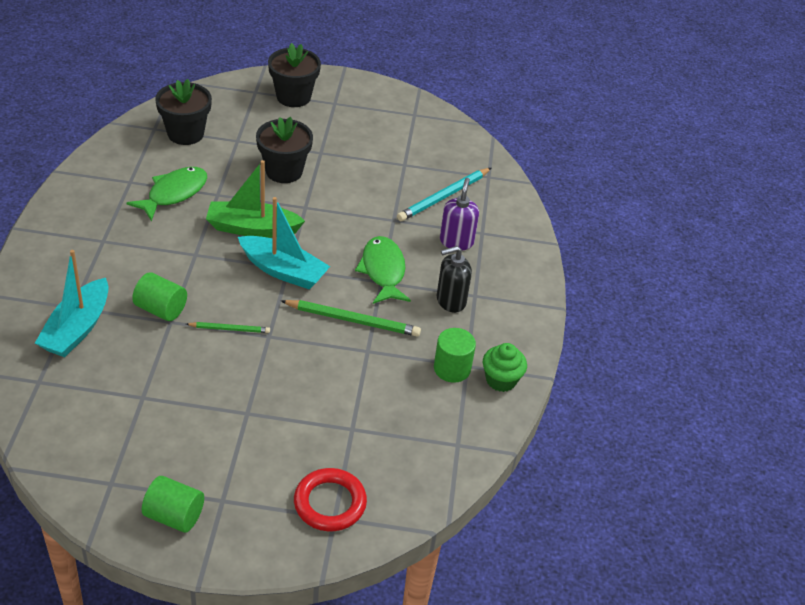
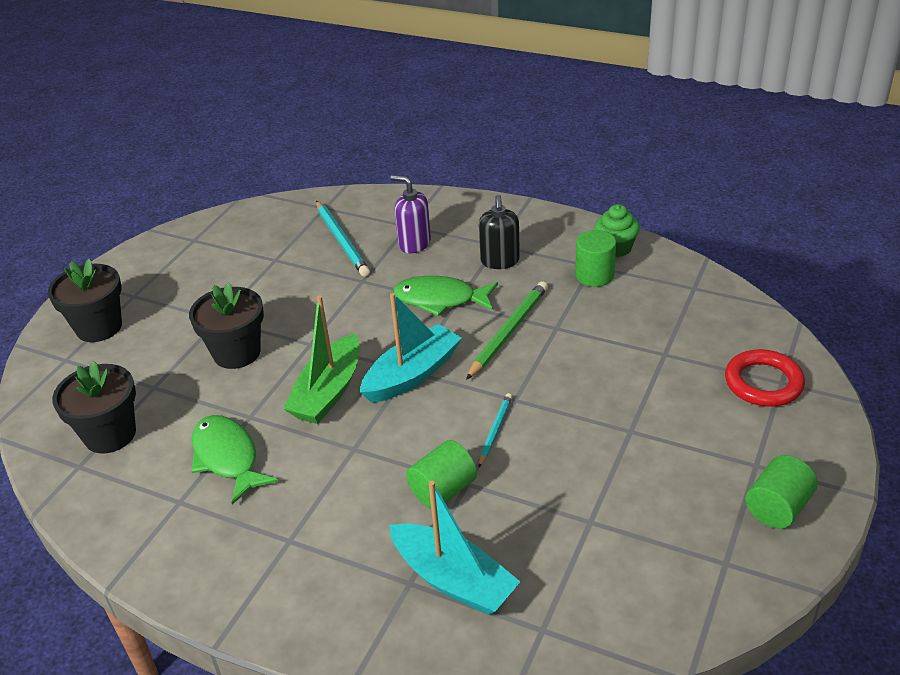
camera: 65 degrees left, 5 degrees down
green pencil [186,322,270,333] -> turquoise pencil [478,393,512,467]

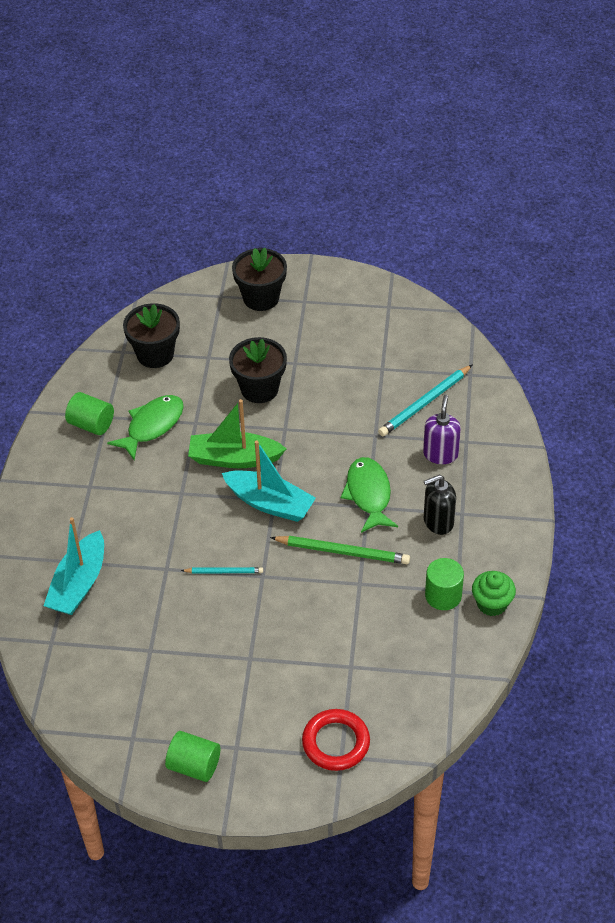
camera: 70 degrees right, 10 degrees up
green cylinder [406,440,477,509] -> green cylinder moved to [65,392,114,435]

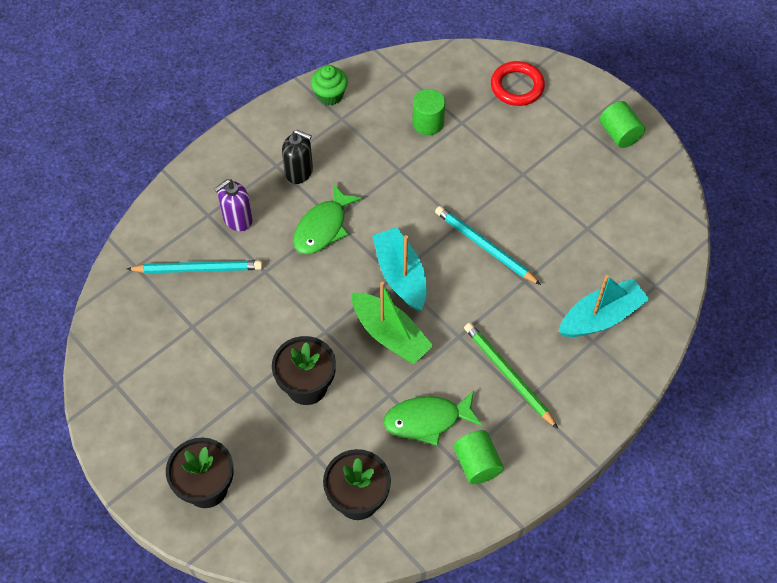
camera: 140 degrees left, 10 degrees up
turquoise pencil [181,567,263,573] -> turquoise pencil [435,206,541,285], size x1.74
green pencil [270,536,410,564] -> green pencil moved to [464,323,558,429]
green cylinder [425,558,464,610] -> green cylinder moved to [412,89,445,135]

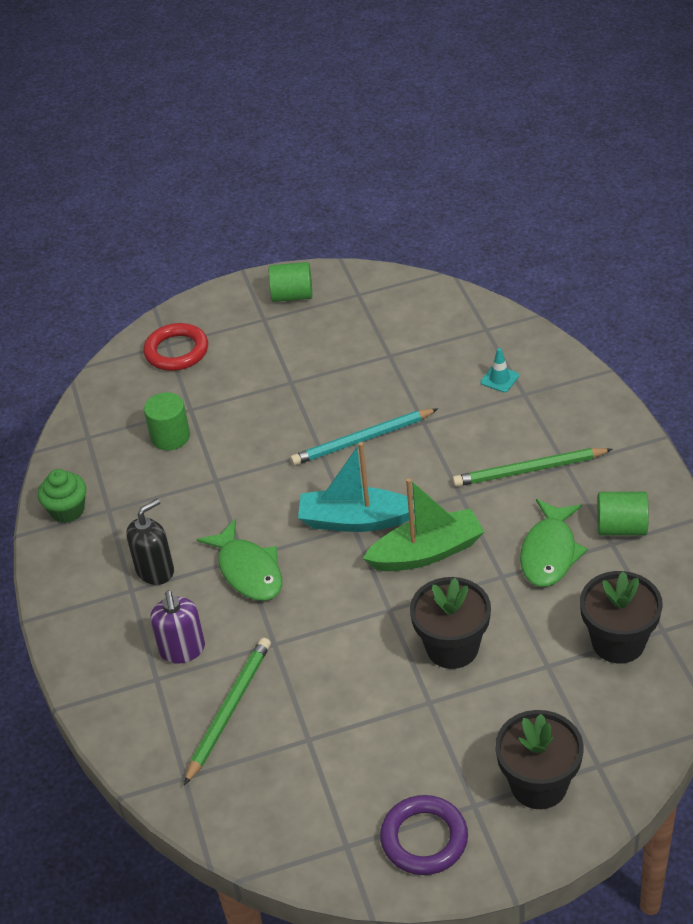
camera: 60 degrees left, 15 degrees down
turquoise pencil [127,260,262,273] -> green pencil [184,638,271,785]
turquoise boat [559,275,650,337] -> turquoise traffic cone [481,348,519,392]
none -> purple ring [380,795,468,875]

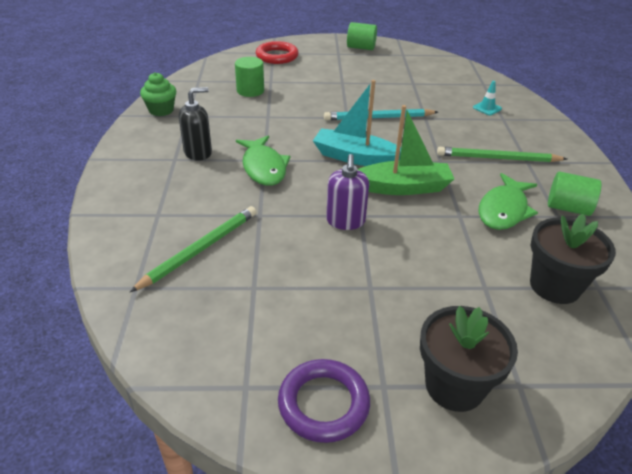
camera: 10 degrees right, 5 degrees down
purple soap dispenser [150,591,205,663] -> purple soap dispenser moved to [326,154,369,230]
black flower pot [410,577,491,669] -> none

